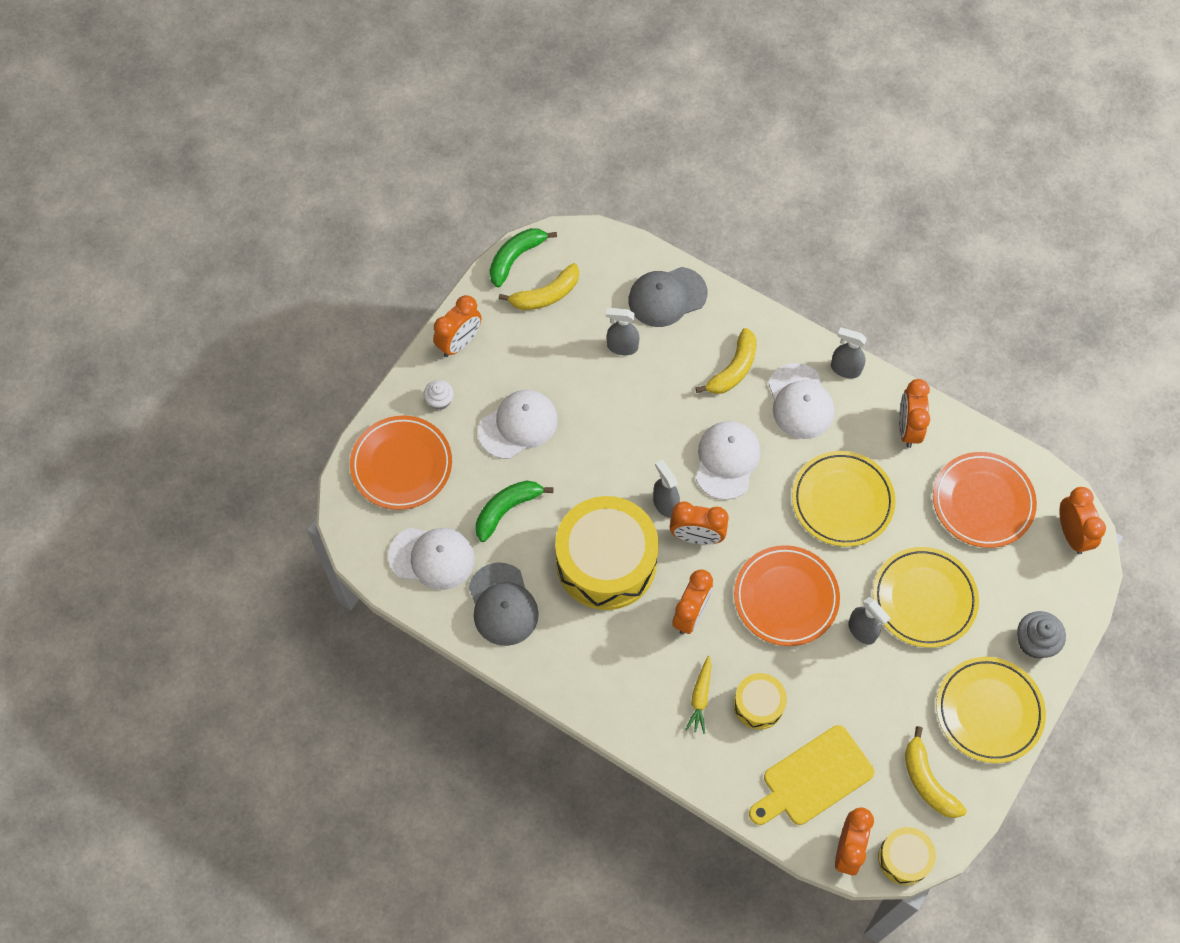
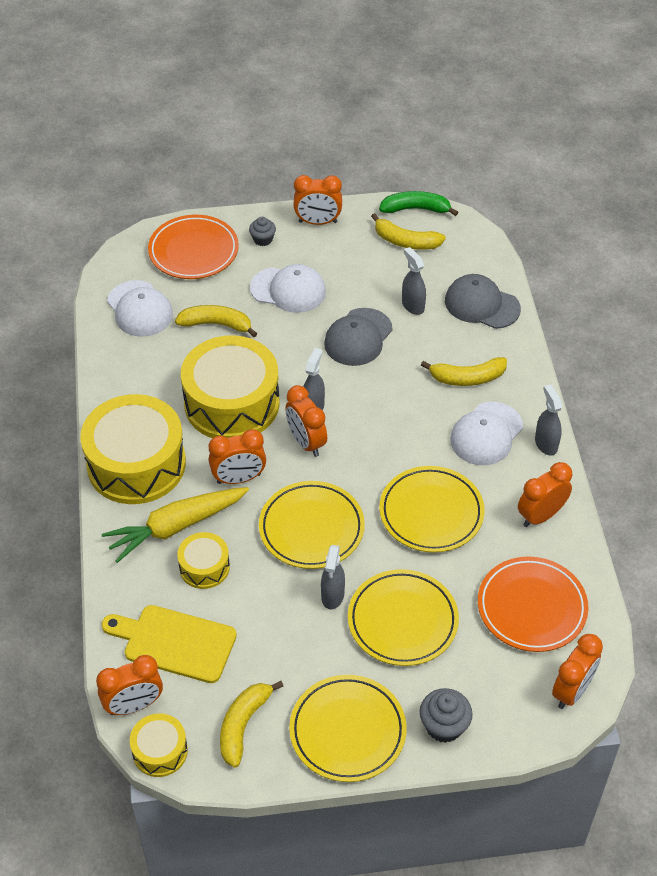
camera: 50 degrees right, 15 degrees down
white cupcake [424,380,454,410] -> grey cupcake [249,217,276,246]
grey cap [469,563,539,646] -> grey cap moved to [324,308,393,366]
green banana [476,480,553,542] -> yellow banana [175,305,257,337]
yellow carrot [685,656,712,734] -> yellow carrot [101,487,249,563], size x1.96
white cap [696,421,760,500] -> none
orange plate [734,545,840,646] -> yellow plate [259,481,365,569]
none -> yellow drum [80,394,186,504]

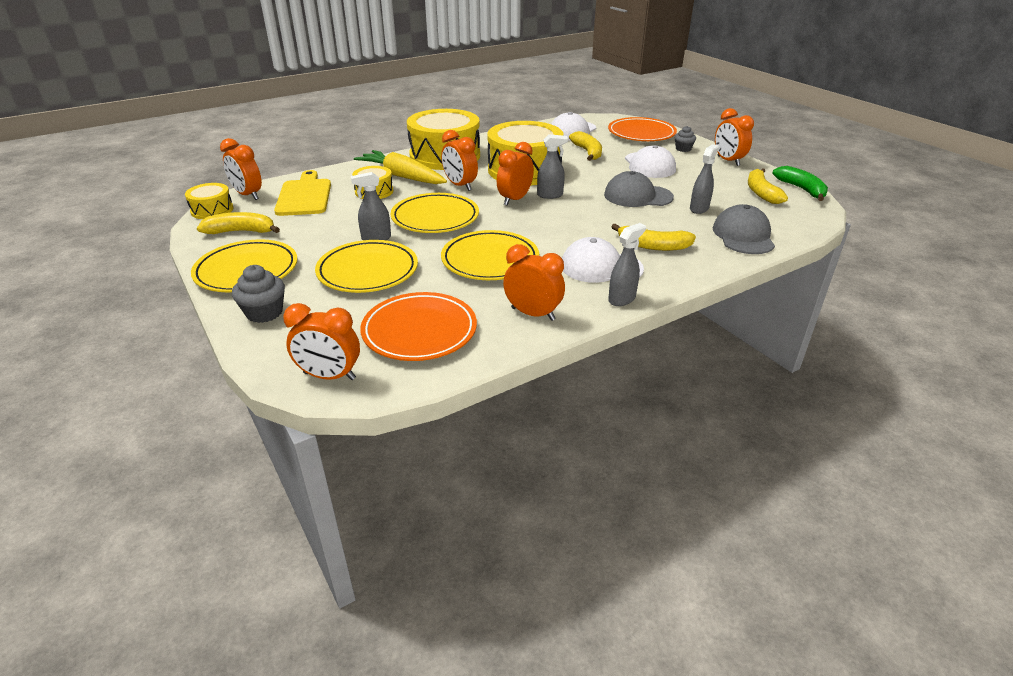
camera: 65 degrees right, 15 degrees down
yellow banana [421,357,507,386] -> yellow banana turned 45 degrees counterclockwise [612,224,696,251]

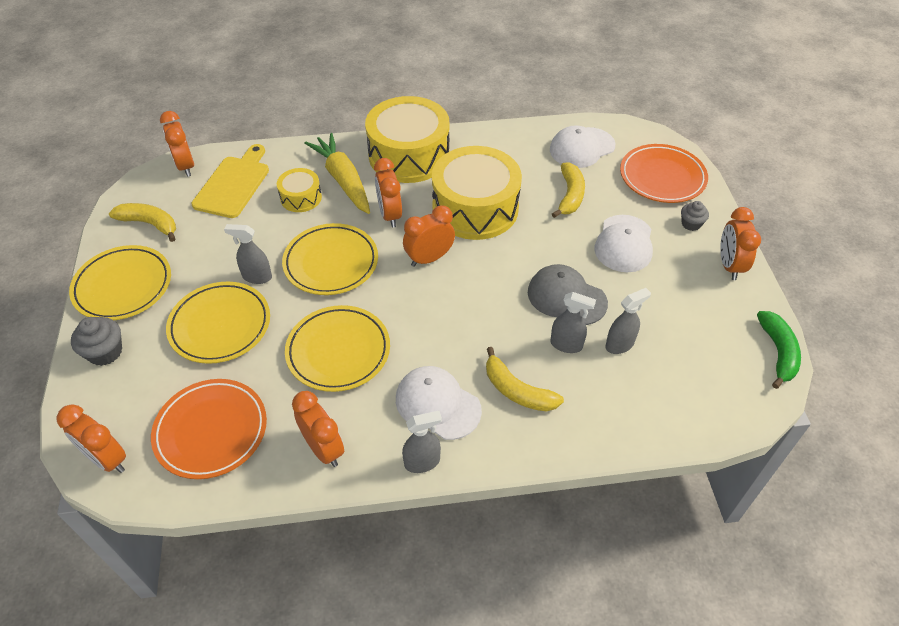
camera: 25 degrees right, 15 degrees up
yellow drum [185,183,233,219] -> none
grey spray bottle [537,134,568,199] -> grey spray bottle moved to [550,292,596,353]
grey cap [713,204,775,254] -> none
yellow banana [748,168,788,204] -> none

